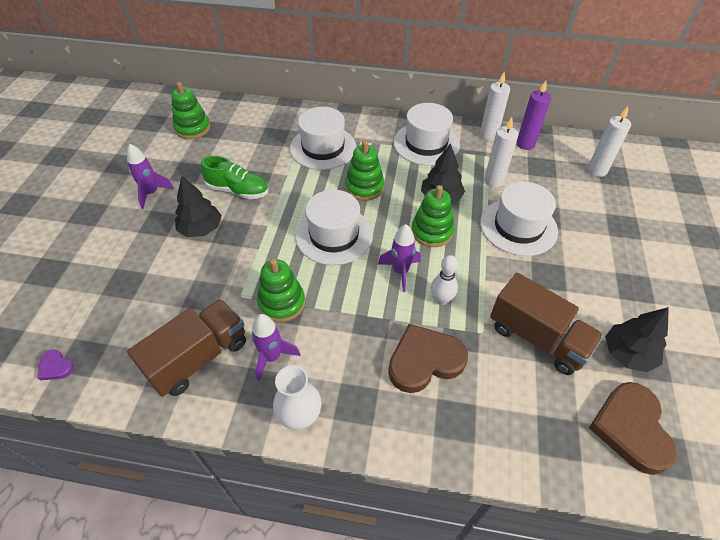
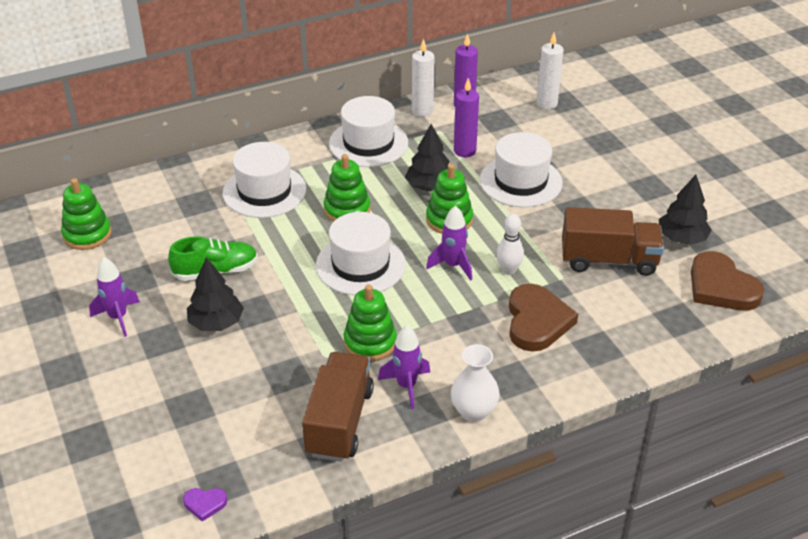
camera: 35 degrees left, 10 degrees down
brown heart [388,324,468,393] -> brown heart turned 150 degrees clockwise [509,284,578,352]
white candle [484,117,518,187] -> purple candle [454,78,479,157]

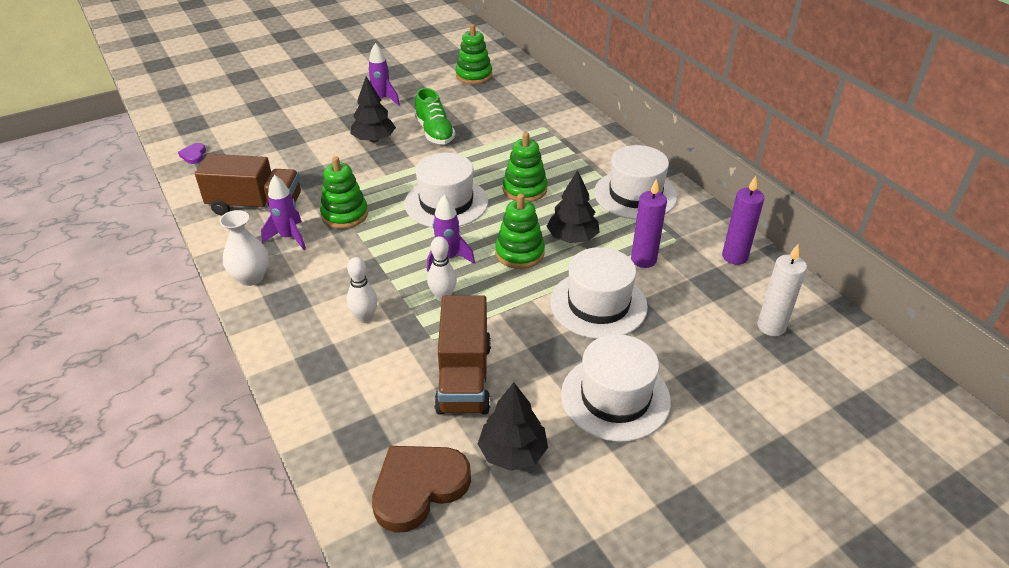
camera: 85 degrees right, 0 degrees up
white hat [223,142,307,218] -> white hat moved to [561,334,671,442]
white candle [412,38,434,117] -> none
brown heart [509,284,578,352] -> white bowling pin [347,257,377,323]

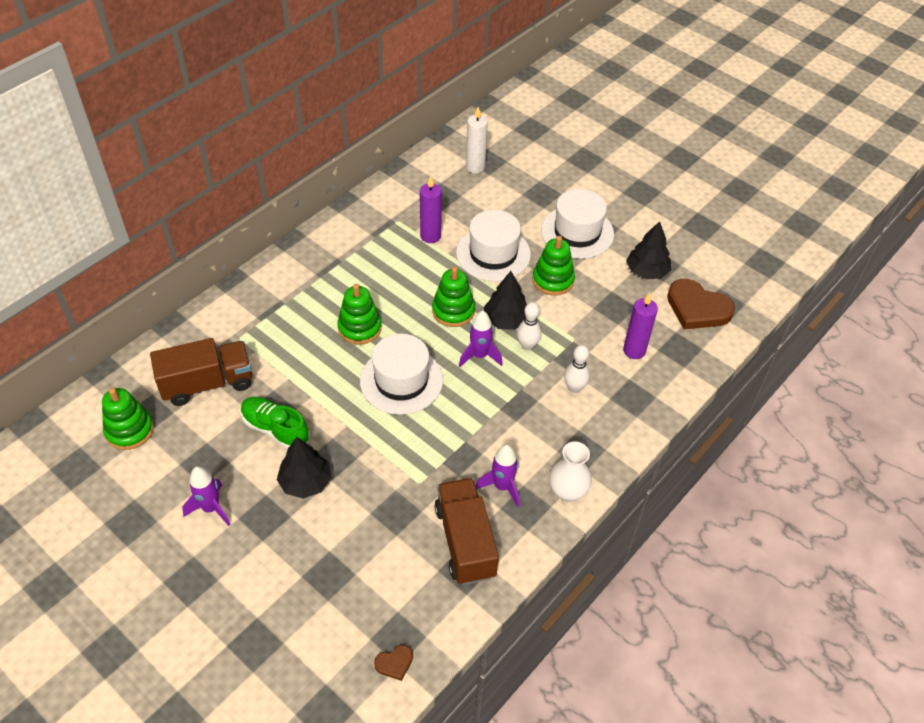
camera: 110 degrees left, 10 degrees up
purple heart [178,143,206,164] -> brown heart [374,645,413,681]
green stacking toy [320,156,368,229] -> green stacking toy moved to [532,236,575,295]
green shoe [414,88,455,144] -> green shoe turned 105 degrees counterclockwise [241,397,310,449]
brown truck [434,295,491,415] -> brown truck moved to [150,338,252,406]
black tree [547,170,599,243] -> black tree moved to [483,271,527,330]
white hat [594,145,678,220] -> none
purple candle [722,176,765,265] -> purple candle moved to [623,293,658,359]

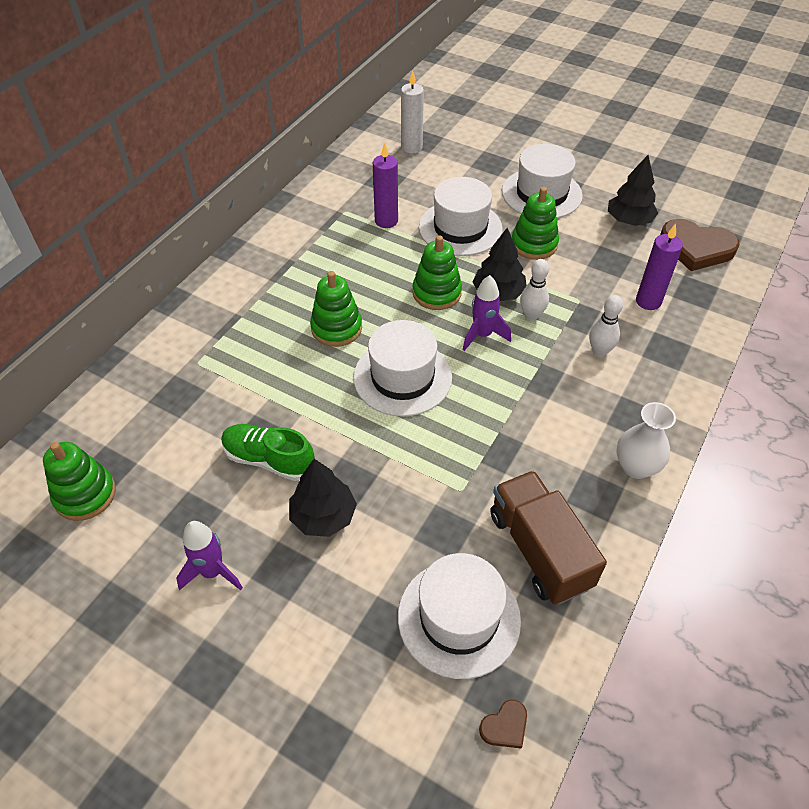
camera: 10 degrees left, 0 degrees up
brown truck [150,338,252,406] -> none
purple rocket [476,444,519,508] -> none
none -> white hat [398,553,521,679]

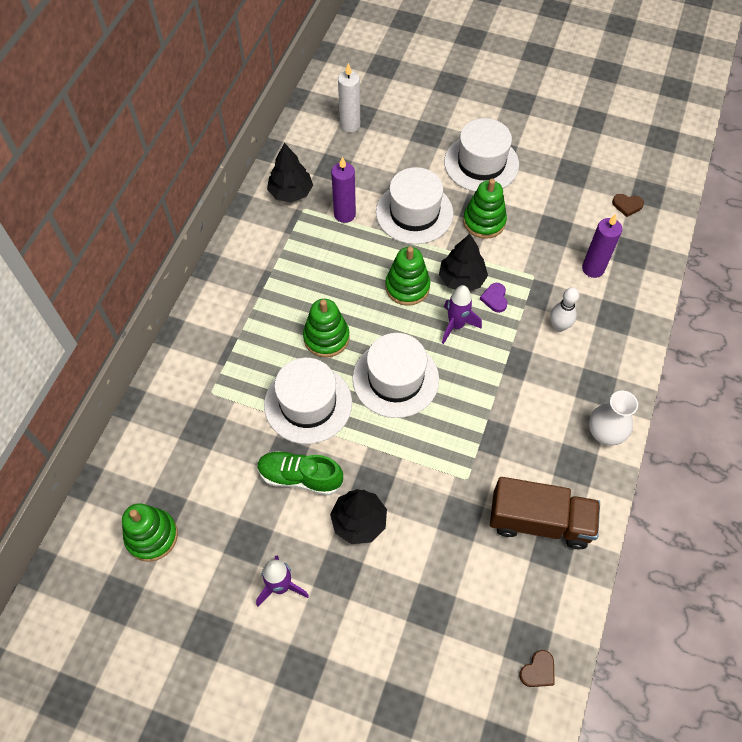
camera: 10 degrees left, 10 degrees up
white hat [398,553,521,679] -> white hat moved to [264,358,352,444]
brown truck [490,471,607,605] -> brown truck turned 135 degrees clockwise [490,477,600,549]
white bowling pin [520,259,549,321] -> purple heart [480,283,508,313]
black tree [608,155,658,226] -> black tree moved to [267,143,313,203]
brown heart [660,219,739,271] -> brown heart [612,194,644,217], size x0.45

